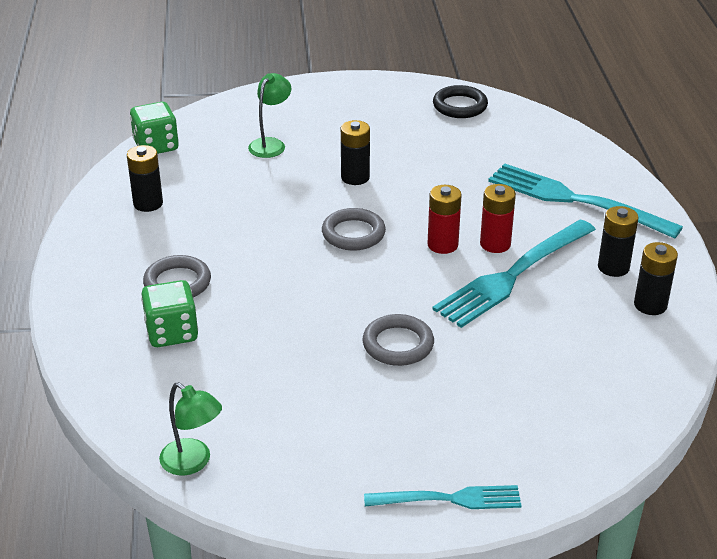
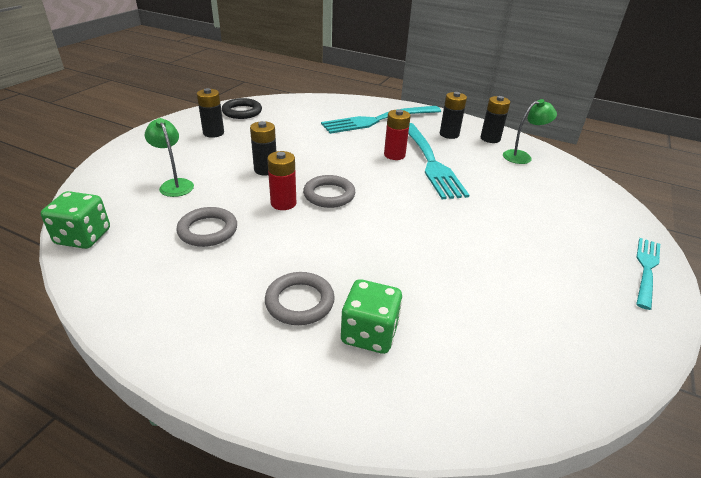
camera: 60 degrees left, 0 degrees up
black battery [127,145,163,212] -> black battery moved to [197,88,224,138]
green lamp [159,382,222,475] -> green lamp moved to [503,99,557,164]
grey ring [362,314,434,366] -> grey ring moved to [176,207,237,247]
red battery [427,185,462,254] -> red battery moved to [267,151,296,210]

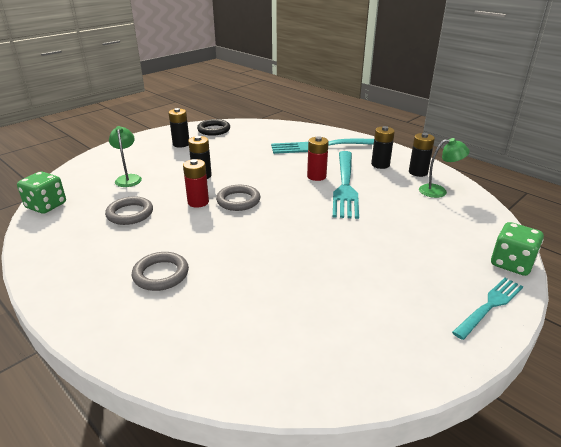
camera: 20 degrees right, 5 degrees down
green dice [341,279,402,354] -> green dice moved to [491,222,544,276]

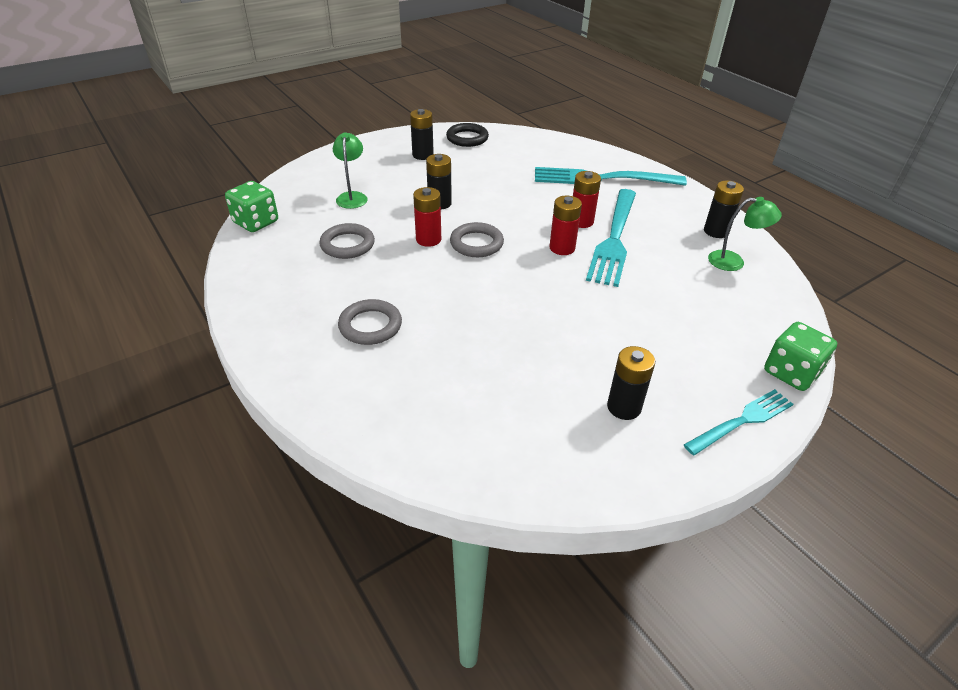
camera: 10 degrees right, 10 degrees up
black battery [371,126,395,169] -> black battery moved to [607,346,655,420]
none -> red battery [550,196,582,255]

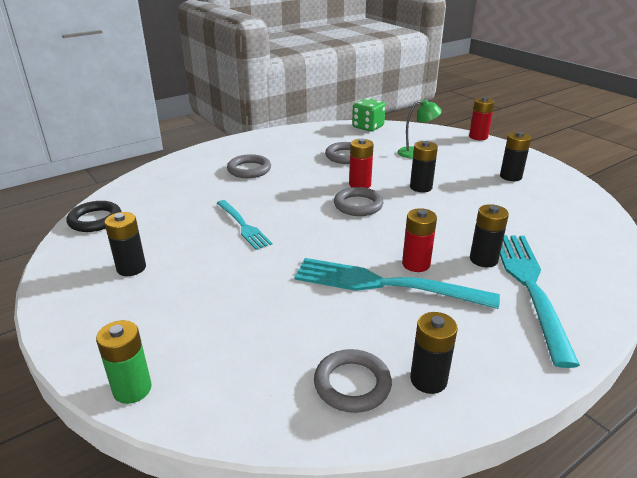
camera: 90 degrees right, 10 degrees down
black ring [446,123,489,147] -> black ring moved to [66,201,121,232]
red battery [550,196,582,255] -> red battery moved to [469,97,495,140]
turquoise fork [684,389,793,455] -> turquoise fork moved to [217,200,272,250]
green lamp [708,197,782,271] -> grey ring [314,349,392,413]
green dice [764,322,837,391] -> green battery [96,320,152,404]
none -> black battery [470,204,509,267]

